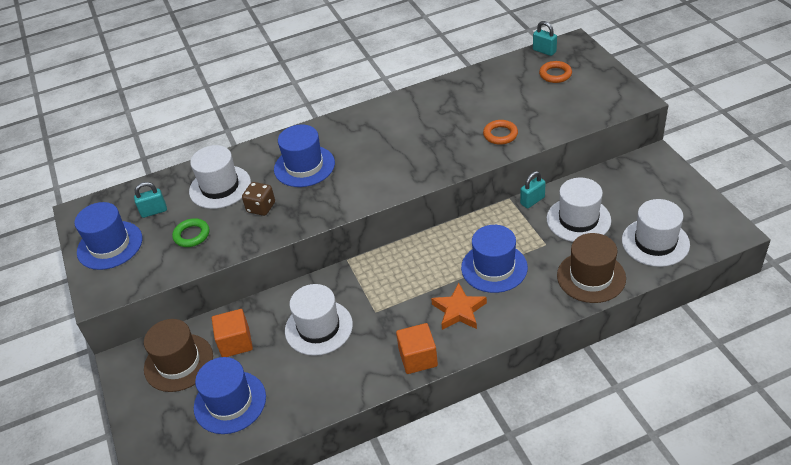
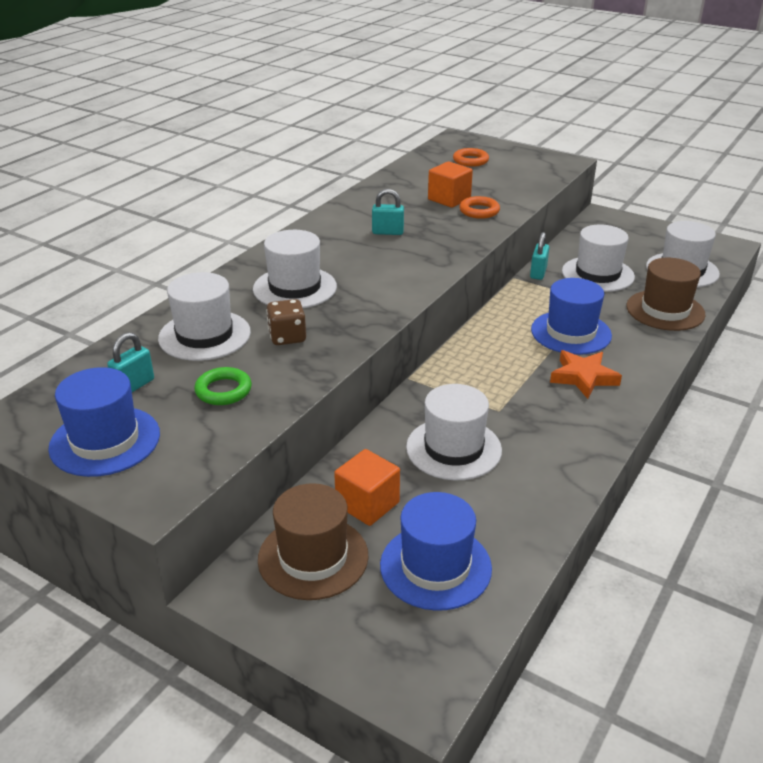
camera: 40 degrees left, 10 degrees down
blue hat [274,125,335,187] -> white hat [253,230,337,308]
orange cube [396,323,438,374] -> orange cube moved to [428,161,473,208]
turquoise padlock [533,21,557,56] -> turquoise padlock moved to [372,189,404,235]

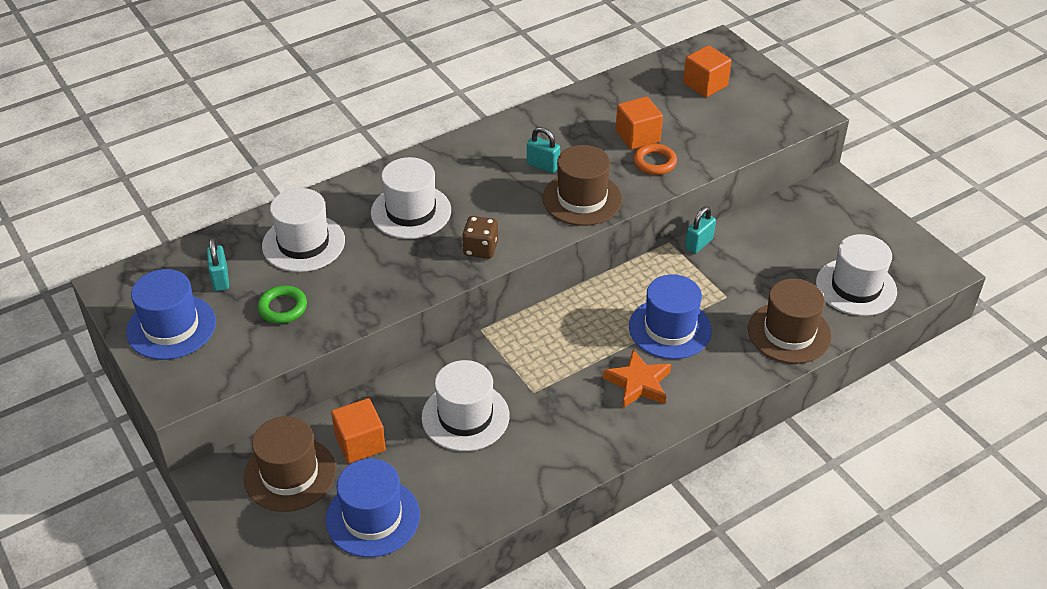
camera: 25 degrees right, 10 degrees up
turquoise padlock [107,332,154,392] -> turquoise padlock turned 75 degrees counterclockwise [207,238,229,291]
brown dice [266,299,306,345] -> brown dice moved to [462,216,498,259]
orange ring [453,148,489,167] -> orange cube [683,45,732,97]
white hat [562,225,635,292] -> none
none -> brown hat [542,145,622,226]

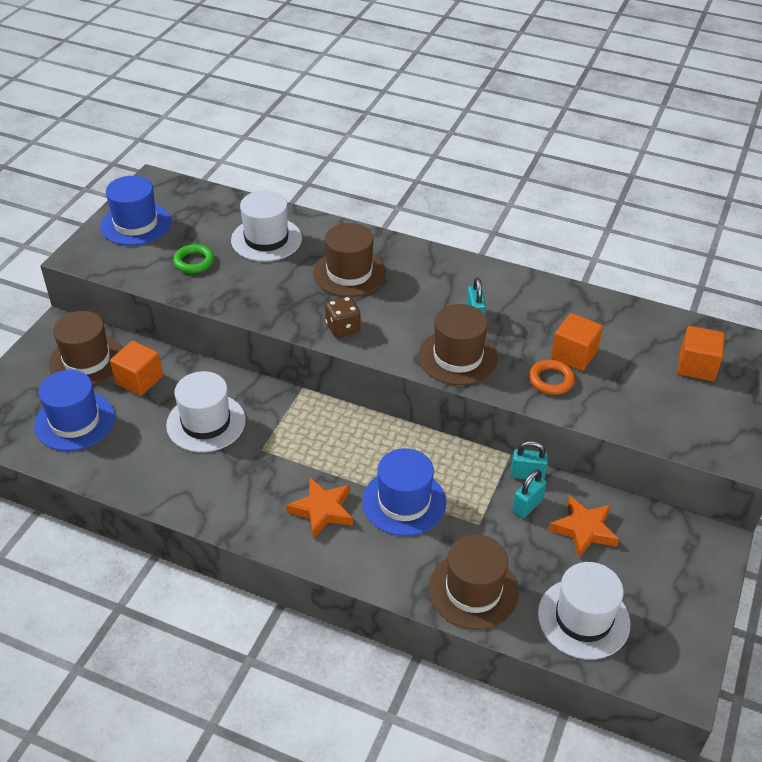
camera: 55 degrees right, 0 degrees up
turquoise padlock [207,238,229,291] -> turquoise padlock moved to [512,469,547,518]
white hat [371,157,451,239] -> brown hat [313,223,386,297]
none -> orange star [548,495,619,558]

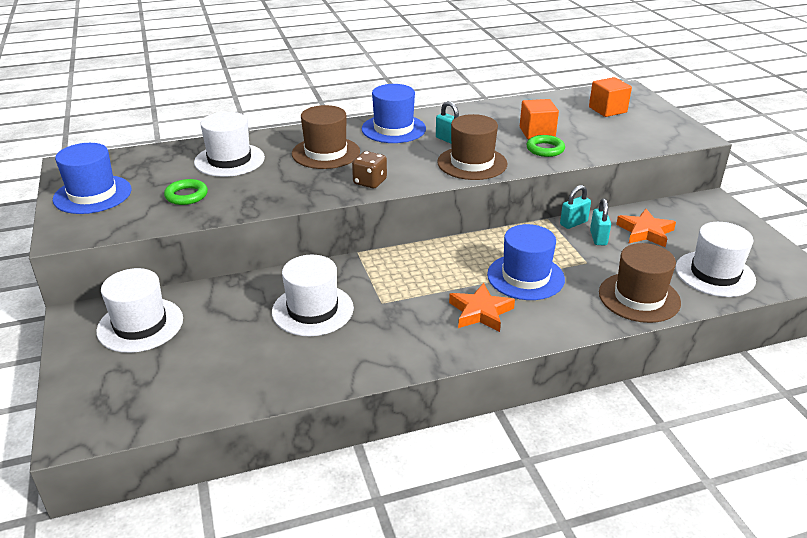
camera: 40 degrees left, 10 degrees down
blue hat [34,370,115,451] -> blue hat moved to [361,84,426,143]
brown hat [49,311,123,385] -> white hat [96,268,183,353]
orange cube [110,341,163,396] -> none
orange ring [529,359,575,395] -> green ring [526,135,565,157]

